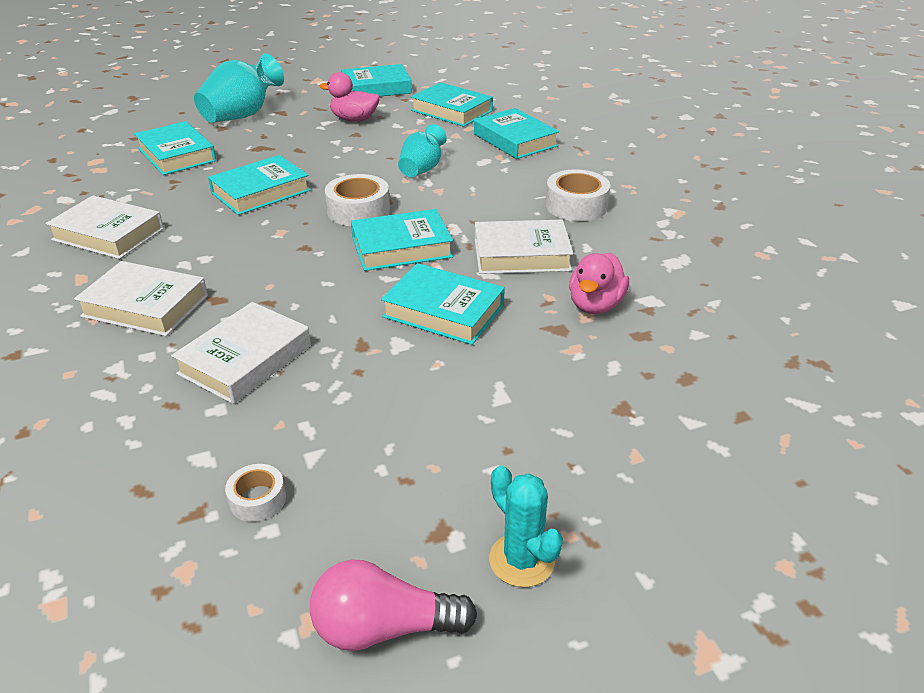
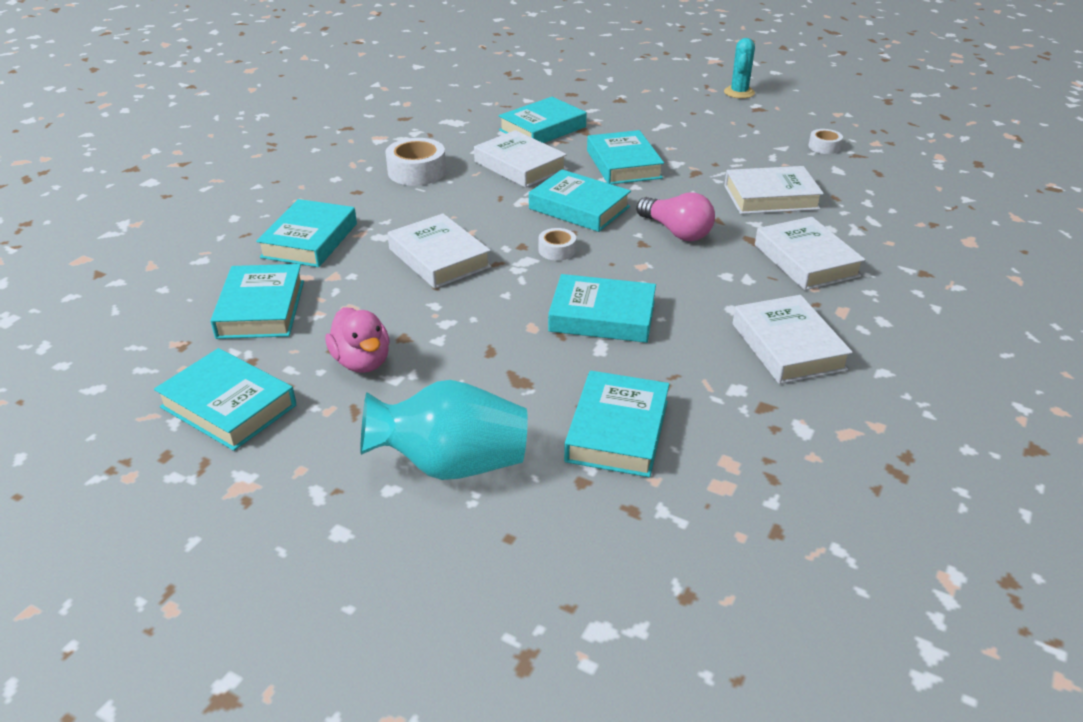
camera: 130 degrees left, 0 degrees up
pink light bulb [310,559,477,651] -> pink light bulb moved to [637,192,715,241]
white tape [325,174,390,226] -> white tape [539,228,576,261], size x0.56
turquoise vase [398,124,447,177] -> white book [388,213,491,289]
pink duck [569,253,629,314] -> turquoise book [499,97,587,143]

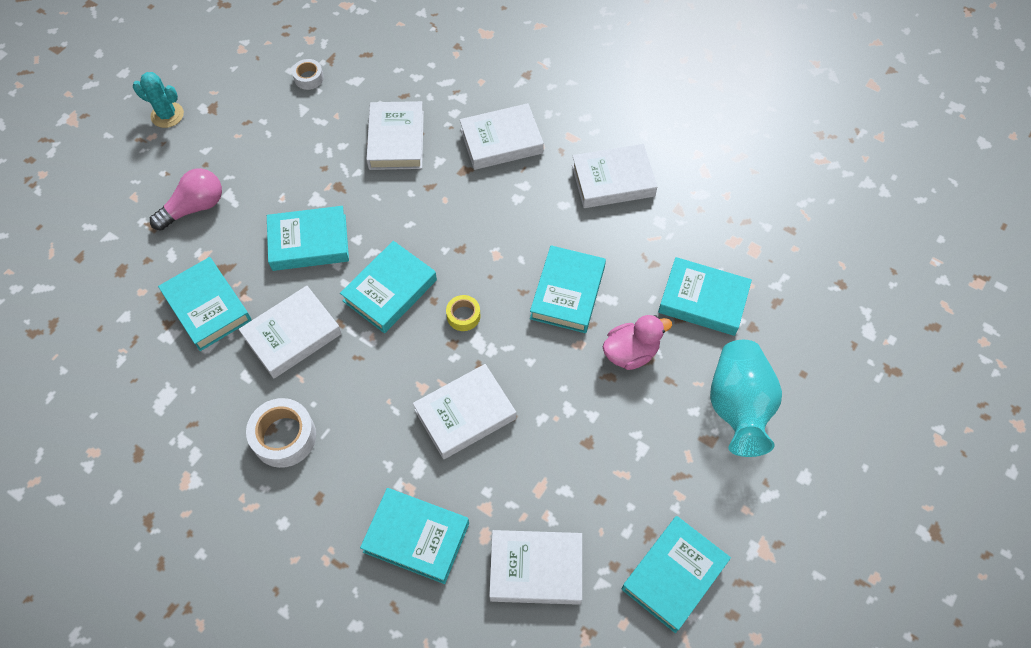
camera: 85 degrees left, 25 degrees up
turquoise book [210,264,304,339] -> white book [489,530,582,605]
pink duck [325,307,390,373] -> pink duck moved to [603,315,672,370]
white tape [539,228,576,261] -> yellow tape [446,295,480,331]
pink light bulb [637,192,715,241] -> pink light bulb moved to [150,168,222,231]

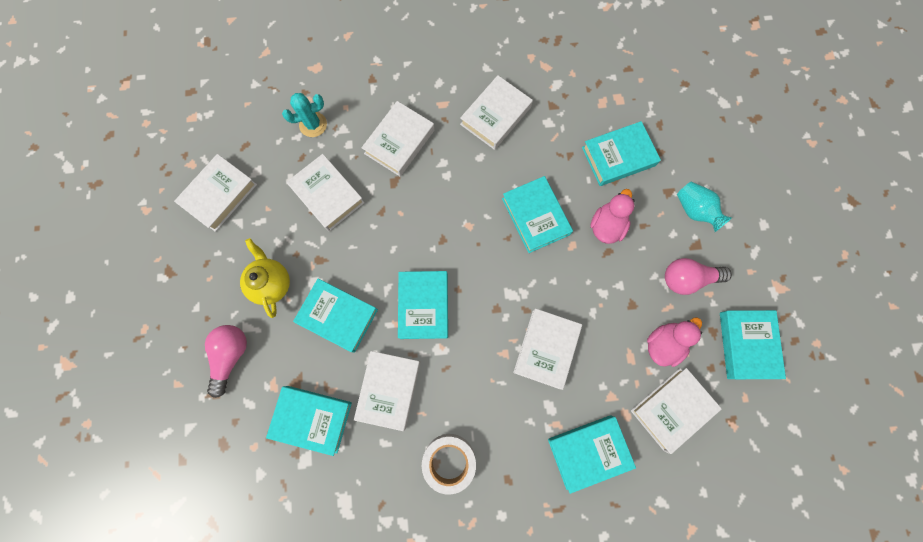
camera: 40 degrees left, 15 degrees up
turquoise cactus [133,72,184,128] -> turquoise cactus moved to [282,93,327,137]
turquoise book [267,206,349,271] -> turquoise book turned 75 degrees clockwise [293,278,378,353]
white tape [292,59,324,90] -> white book [174,154,257,232]
yellow tape [446,295,480,331] -> none
turquoise vase [710,340,782,457] -> turquoise vase [677,182,732,232], size x0.63
none -> yellow teapot [240,238,290,318]
none -> pink duck [647,317,702,367]
none -> pink light bulb [665,258,732,295]

